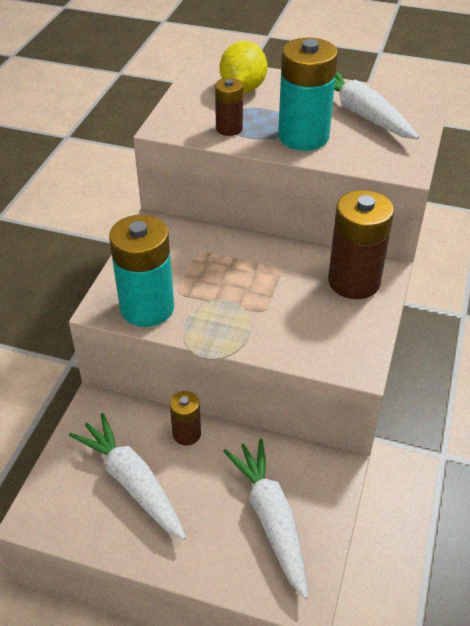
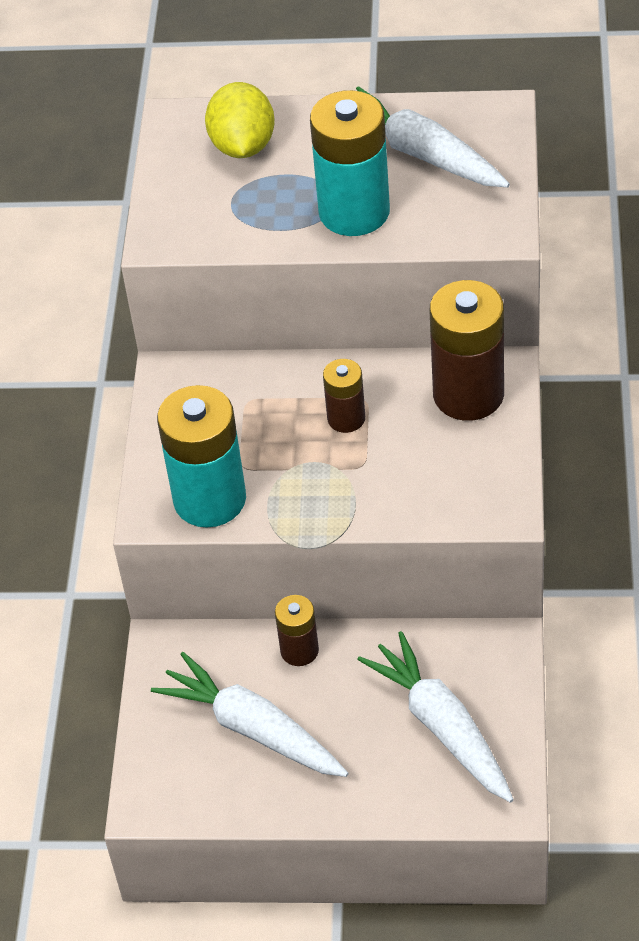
camera: 10 degrees left, 5 degrees up
brown battery [215,78,243,136] -> brown battery moved to [323,359,365,433]

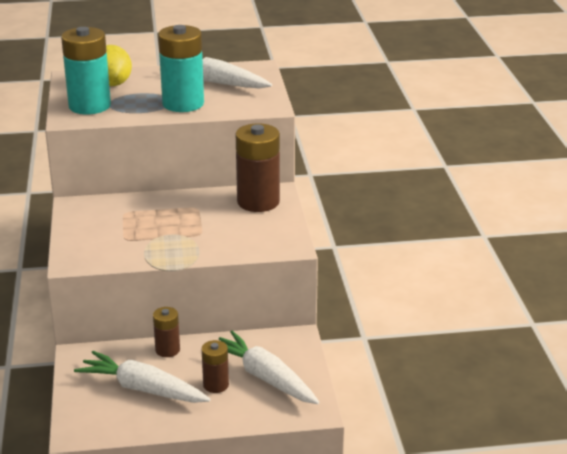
camera: 15 degrees left, 20 degrees down
turquoise battery [157,385,246,528] -> turquoise battery moved to [61,27,111,114]
brown battery [323,359,365,433] -> brown battery moved to [202,340,229,393]

